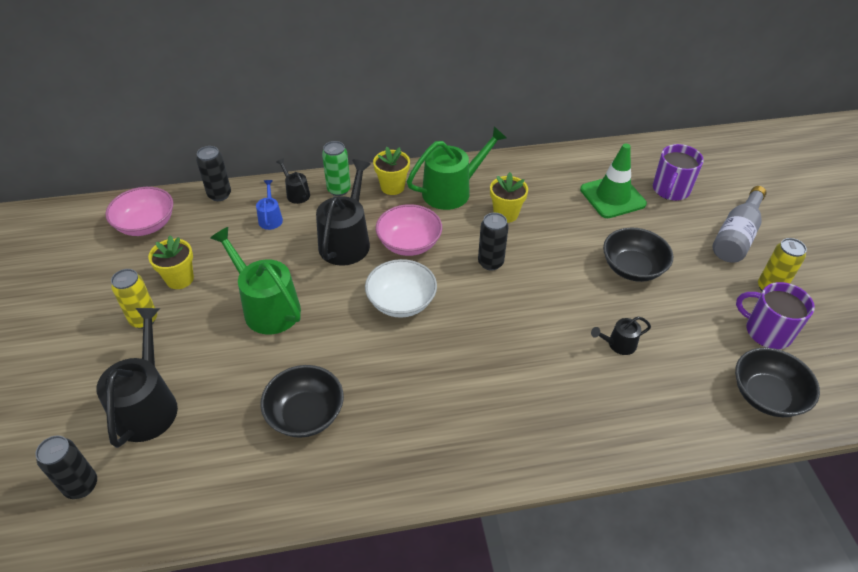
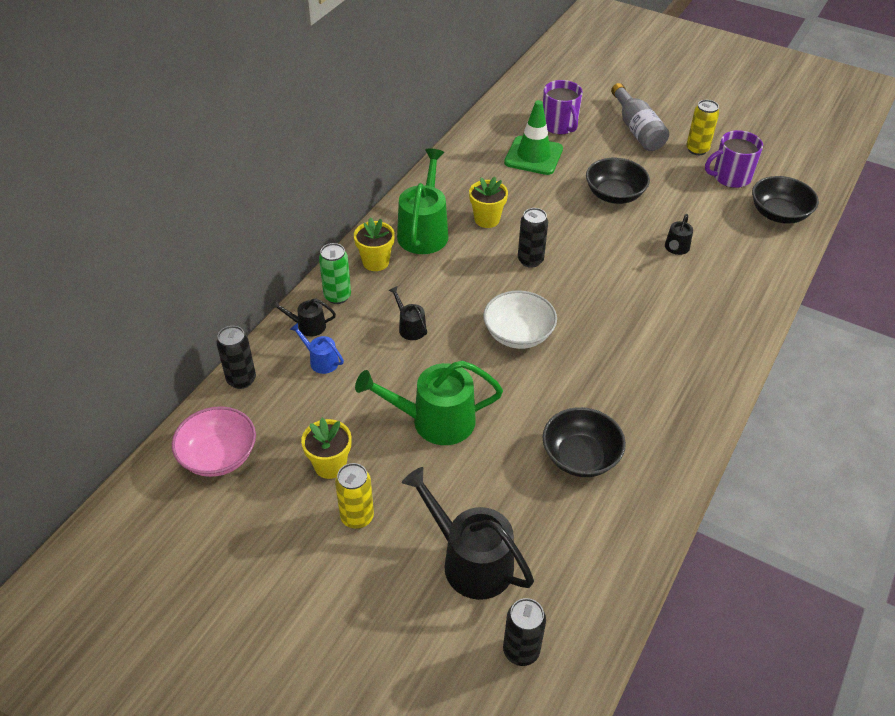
camera: 50 degrees left, 0 degrees up
black watering can [316,159,371,266] -> black watering can [388,286,427,340], size x0.49
pink bowl [376,204,442,256] -> none

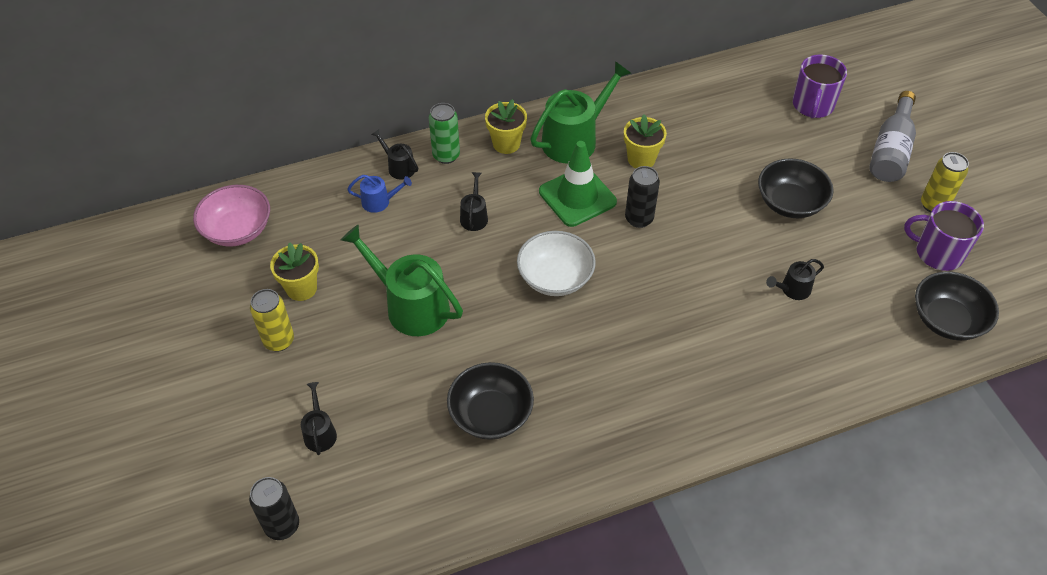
camera: 40 degrees right, 5 degrees up
black can [216,326,256,389] -> none
blue watering can [290,323,344,374] -> blue watering can turned 105 degrees clockwise [347,175,412,213]
black watering can [402,467,534,600] -> black watering can [301,382,337,455], size x0.49
green traffic cone [504,100,563,175] -> green traffic cone moved to [539,141,617,227]

